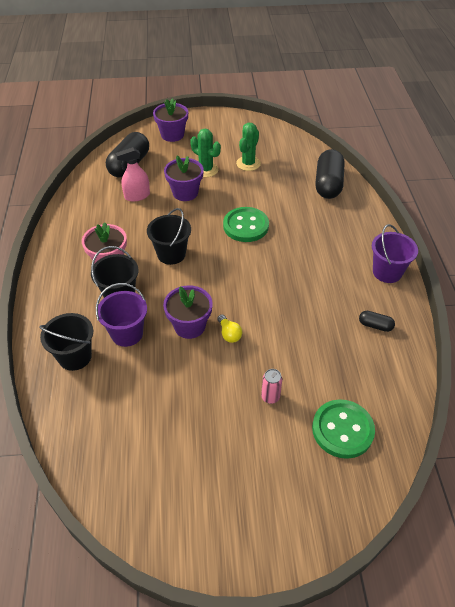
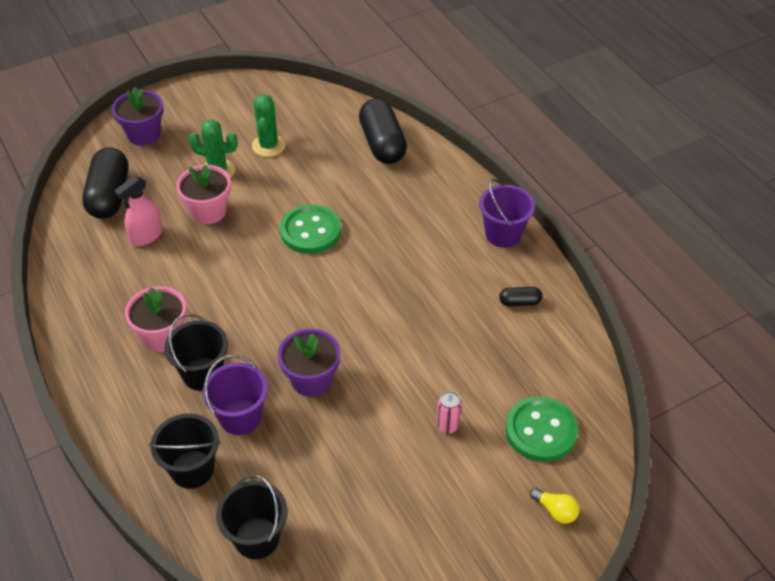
camera: 25 degrees left, 0 degrees up
black bucket [147,208,191,265] -> black bucket moved to [216,474,287,559]
purple flower pot [164,156,204,201] -> pink flower pot [176,164,231,224]
yellow light bulb [217,314,242,343] -> yellow light bulb moved to [530,487,579,524]

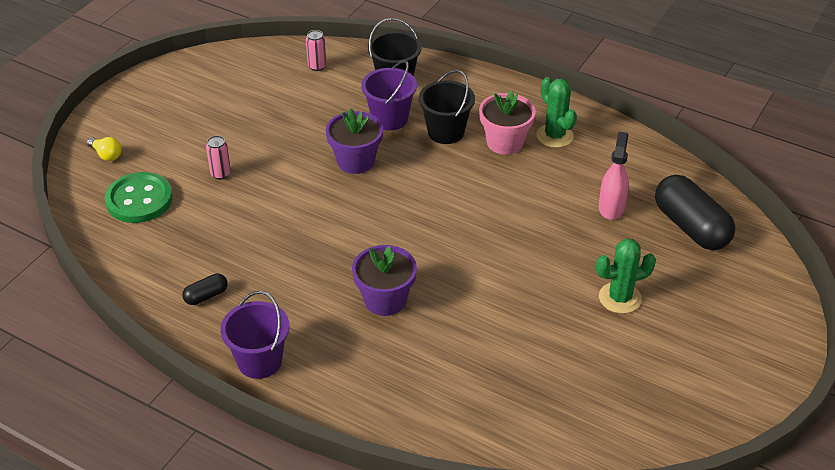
camera: 150 degrees right, 5 degrees down
purple flower pot [112,87,163,146] -> purple flower pot moved to [352,245,417,316]
pink flower pot [176,164,231,224] -> none
black bucket [216,474,287,559] -> pink can [306,30,327,71]
green cactus [252,94,285,157] -> green cactus moved to [536,77,577,148]
green button [280,204,341,254] -> none
black capsule [359,98,407,164] -> none
yellow light bulb [530,487,579,524] -> yellow light bulb turned 150 degrees counterclockwise [87,137,122,161]

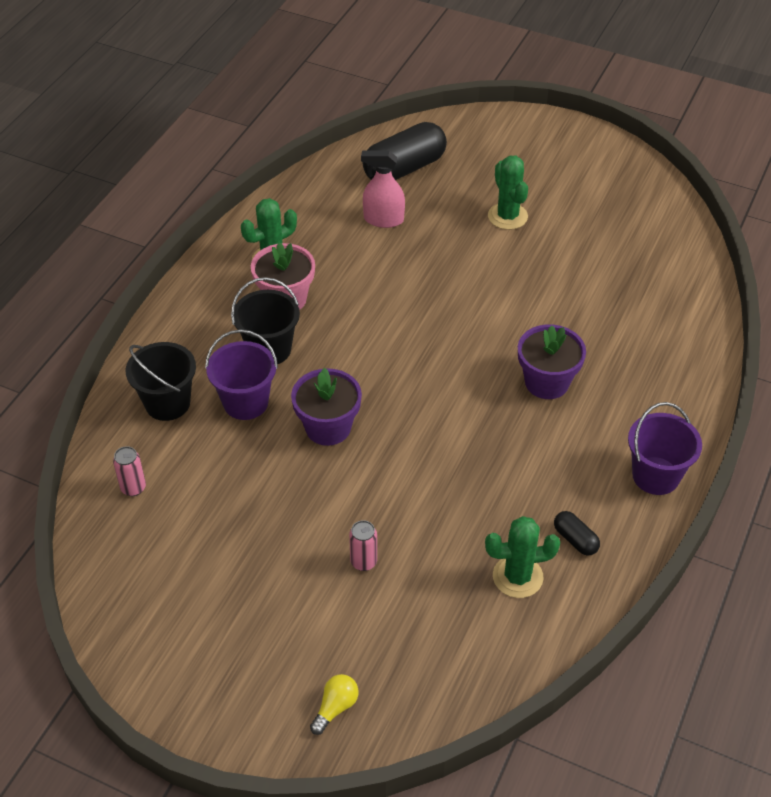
camera: 95 degrees left, 5 degrees up
green button [105,172,173,223] -> none
none -> green cactus [485,516,560,598]

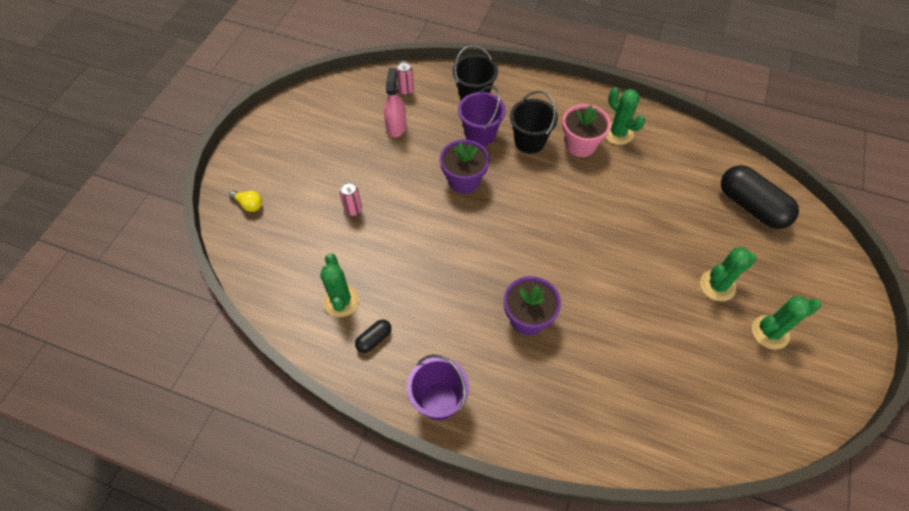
camera: 85 degrees right, 10 degrees up
pink spray bottle [361,150,405,228] -> pink spray bottle moved to [384,68,406,137]
none -> green cactus [752,296,821,350]

